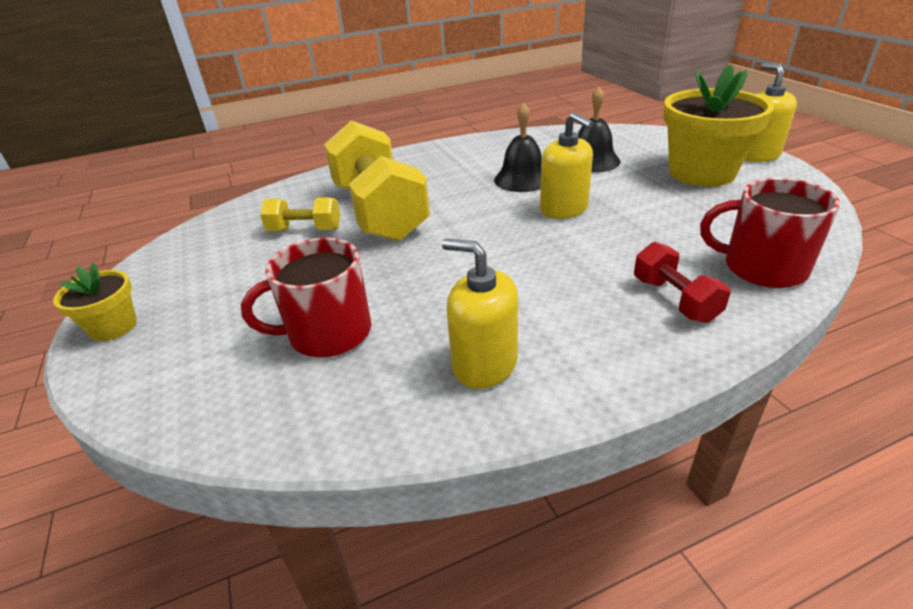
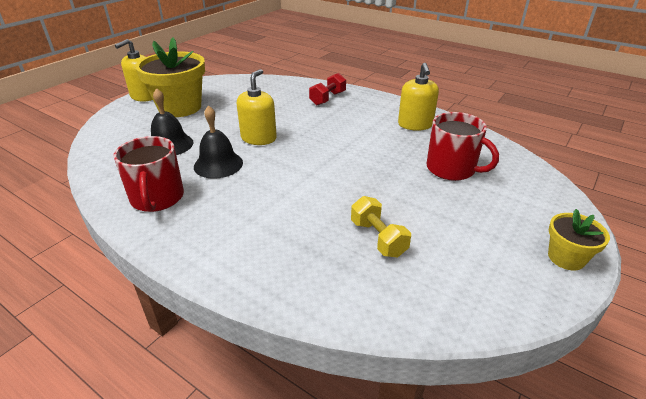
camera: 125 degrees left, 0 degrees up
yellow dumbbell [324,120,430,241] -> none
red mug [700,178,840,288] -> red mug moved to [114,136,184,212]

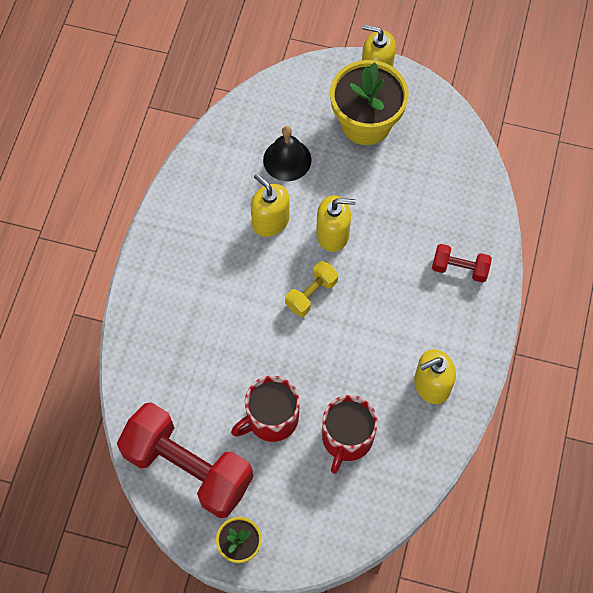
camera: 70 degrees right, 30 degrees up
red mug [114,136,184,212] -> red mug moved to [231,376,300,442]
black bell [194,105,243,178] -> yellow soap dispenser [251,174,290,237]
yellow dumbbell [351,196,411,257] -> yellow dumbbell moved to [285,261,338,317]
none -> red dumbbell [117,402,253,518]

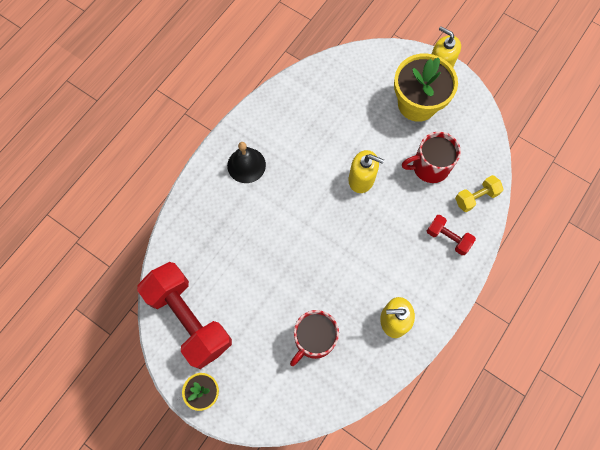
camera: 20 degrees right, 5 degrees up
red mug [231,376,300,442] -> red mug moved to [402,132,461,183]
yellow soap dispenser [251,174,290,237] -> none
black bell [263,126,311,181] -> black bell moved to [227,142,266,183]
yellow dumbbell [285,261,338,317] -> yellow dumbbell moved to [455,175,504,212]

